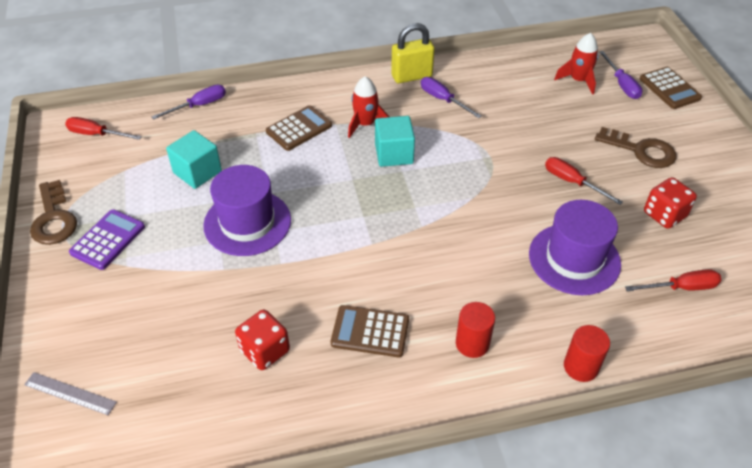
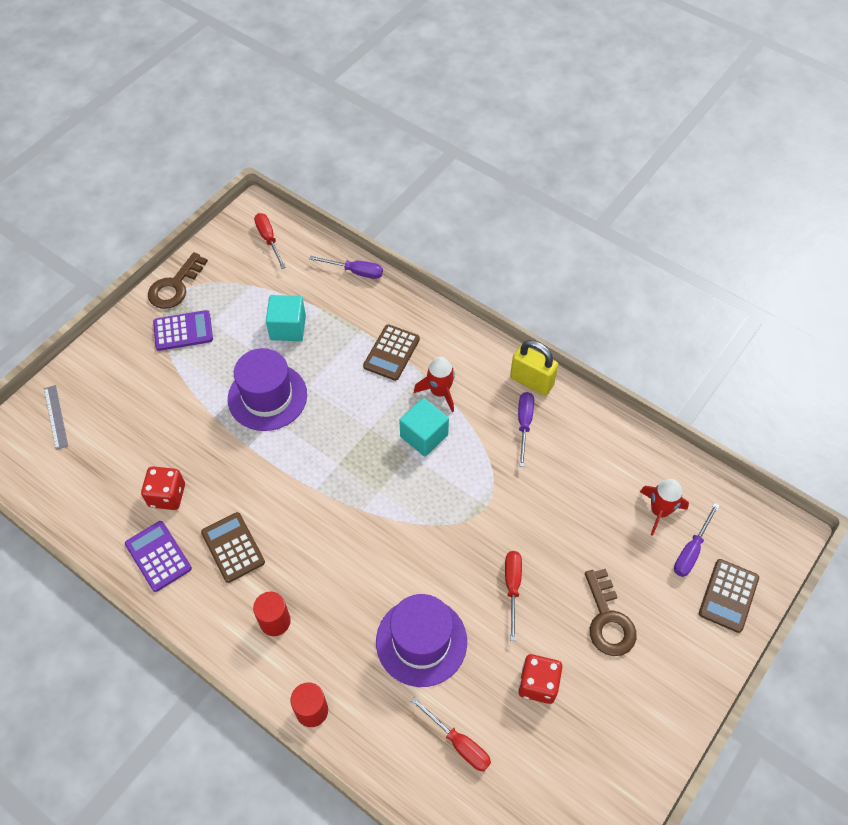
camera: 50 degrees right, 10 degrees up
brown calculator [266,105,332,151] -> brown calculator turned 105 degrees clockwise [363,324,420,381]
none -> purple calculator [125,521,192,592]

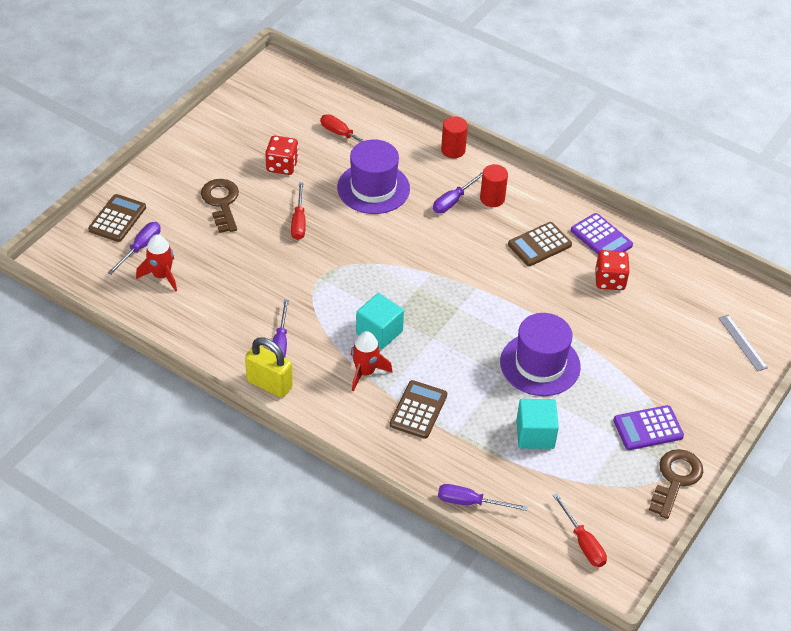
camera: 175 degrees right, 10 degrees down
brown calculator [201,512,265,583] -> brown calculator turned 90 degrees clockwise [508,222,572,266]
none -> purple screwdriver [433,171,483,213]

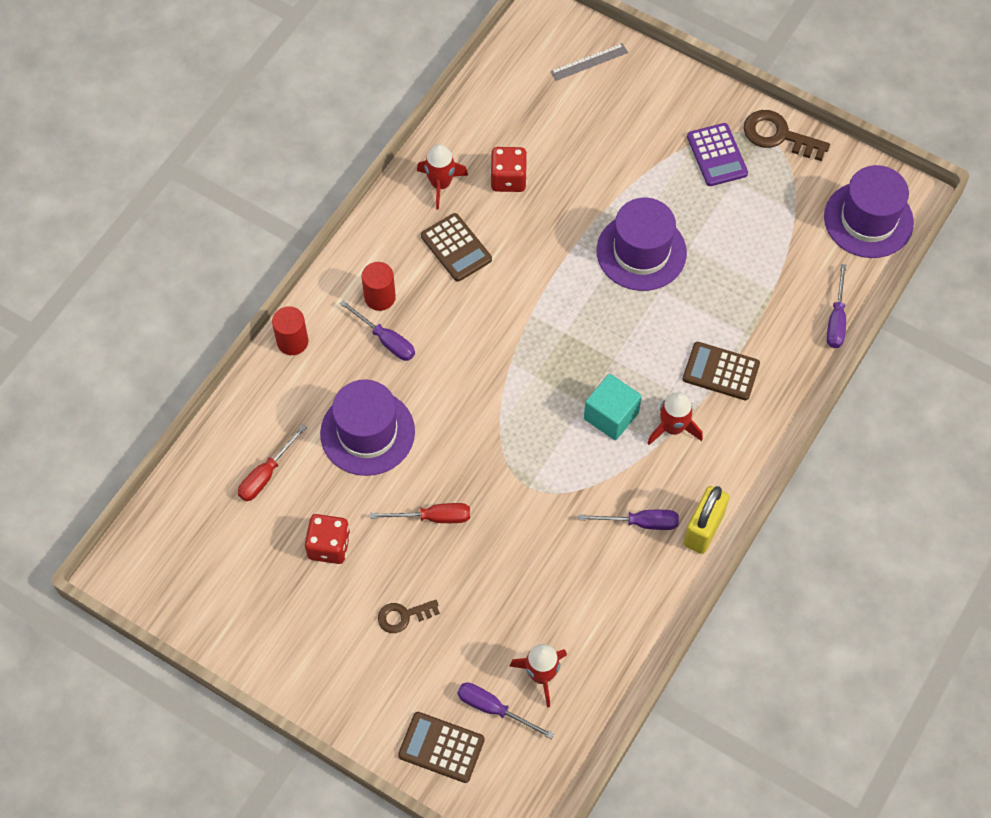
camera: 90 degrees left, 15 degrees up
brown key [201,179,239,233] -> brown key [378,600,440,633], size x0.63
turquoise cube [516,399,559,449] -> none
red screwdriver [553,493,607,567] -> purple hat [824,165,914,258]
purple calculator [571,213,633,254] -> red rocket [417,144,468,210]

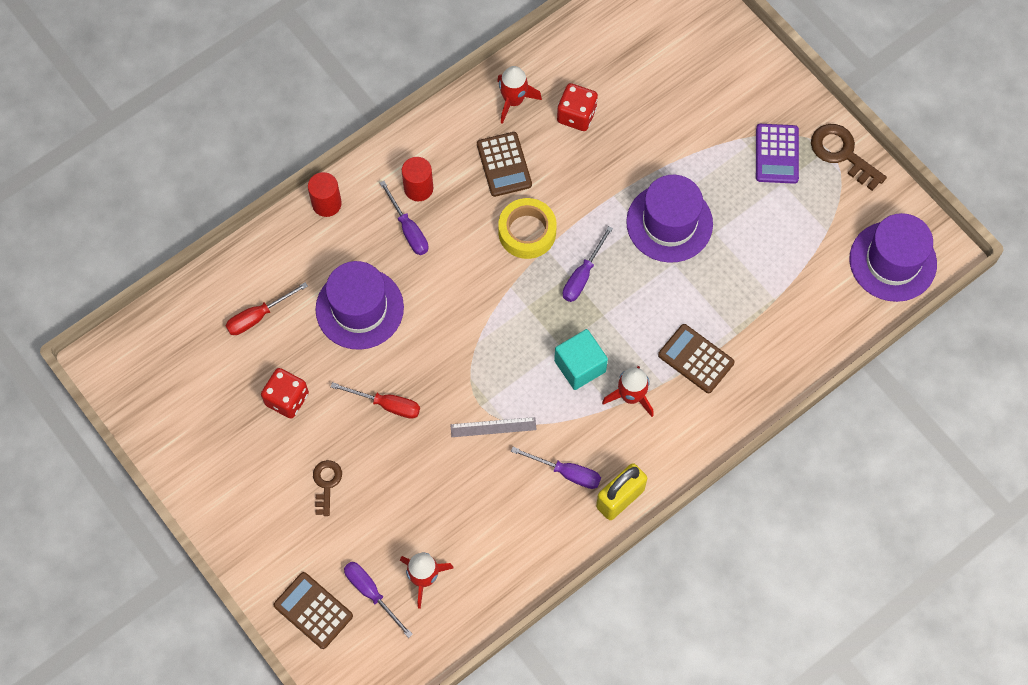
camera: 20 degrees right, 5 degrees up
brown key [378,600,440,633] -> brown key turned 90 degrees clockwise [313,460,342,516]
grey ruler [551,43,628,81] -> grey ruler moved to [450,417,537,437]
purple screwdriver [827,264,846,348] -> purple screwdriver moved to [563,226,613,302]
none -> yellow tape [498,198,557,259]

